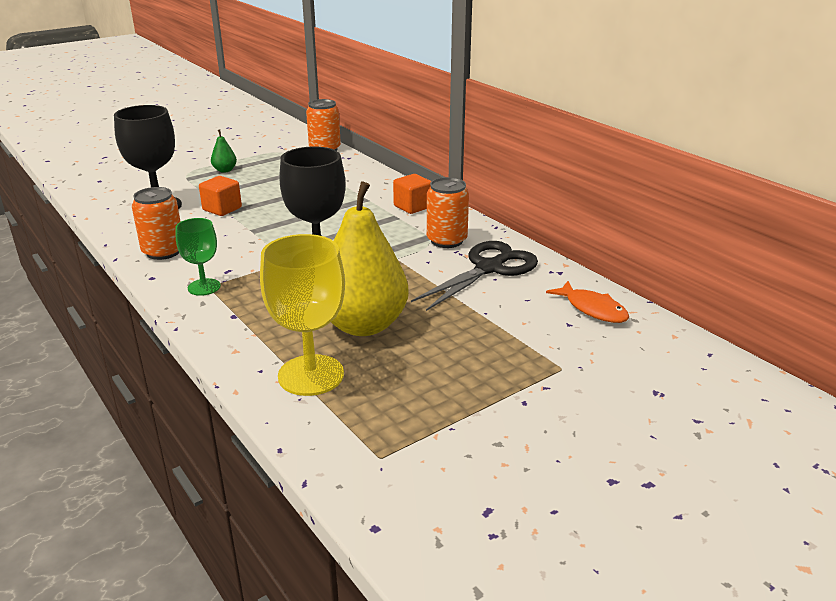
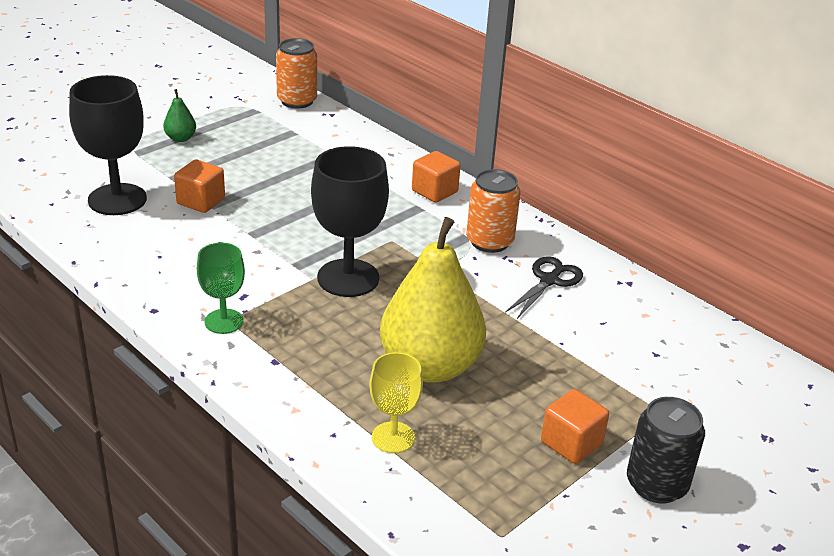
camera: 10 degrees left, 5 degrees up
orange can [132,187,181,260] -> none
yellow goblet [260,234,345,396] -> yellow goblet [369,352,423,453], size x0.58
black scissors [411,241,538,311] -> black scissors [505,256,583,319], size x0.62
orange fish [546,281,629,323] -> none
none -> orange cube [541,389,609,464]
none -> black can [627,397,705,503]

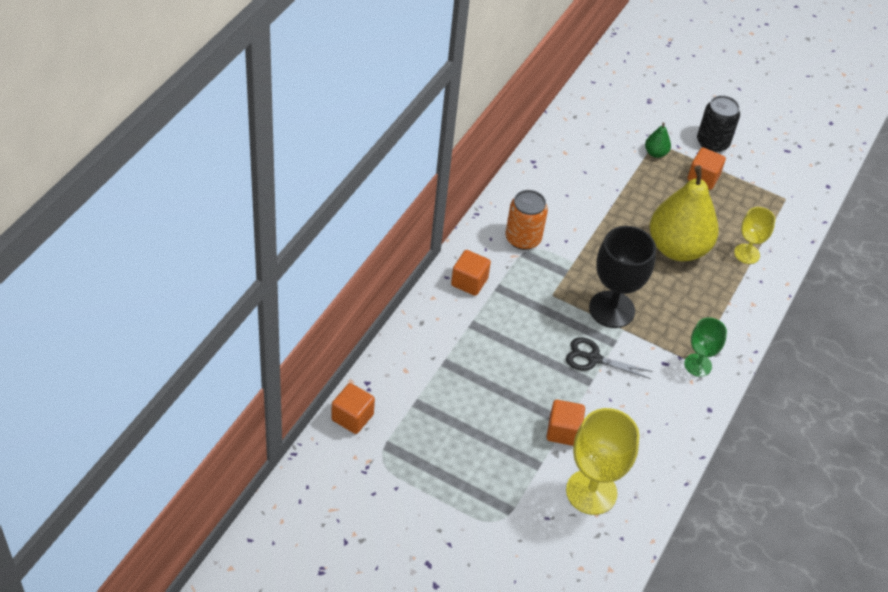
camera: 110 degrees left, 15 degrees up
black goblet [69,75,147,215] -> yellow goblet [566,408,639,515]
green pear [163,89,196,142] -> green pear moved to [645,123,671,158]
orange can [276,38,317,109] -> orange cube [331,383,375,434]
black scissors [505,256,583,319] -> black scissors moved to [566,337,653,379]

